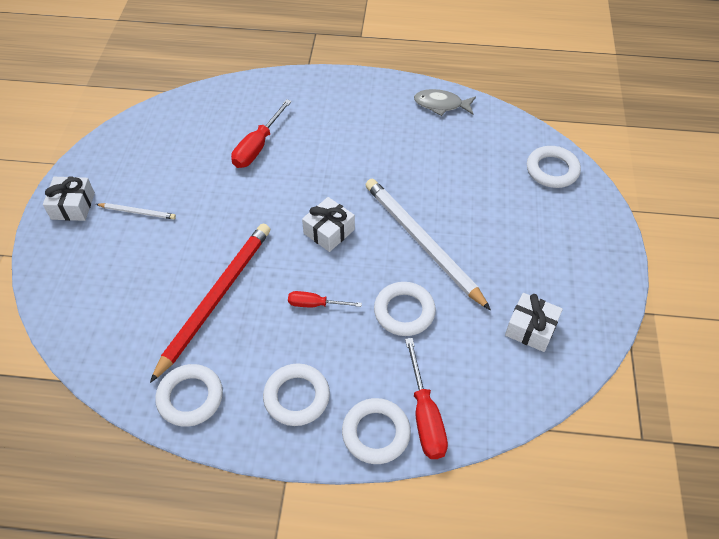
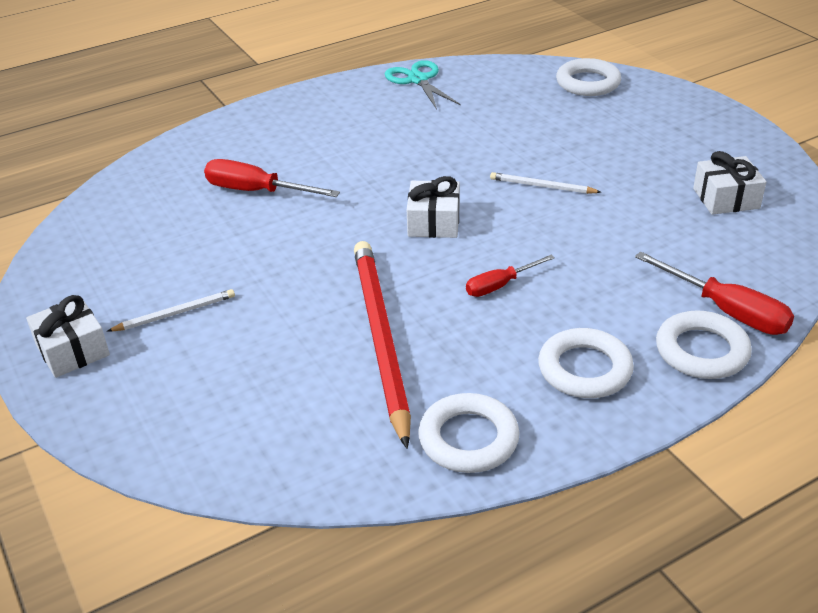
camera: 35 degrees left, 15 degrees down
red screwdriver [231,99,292,168] -> red screwdriver turned 120 degrees clockwise [204,159,340,197]
white pencil [366,179,491,310] -> white pencil [490,172,601,194], size x0.45
white ring [374,282,436,336] -> none
grey fish [414,89,476,116] -> turquoise scissors [385,60,461,110]

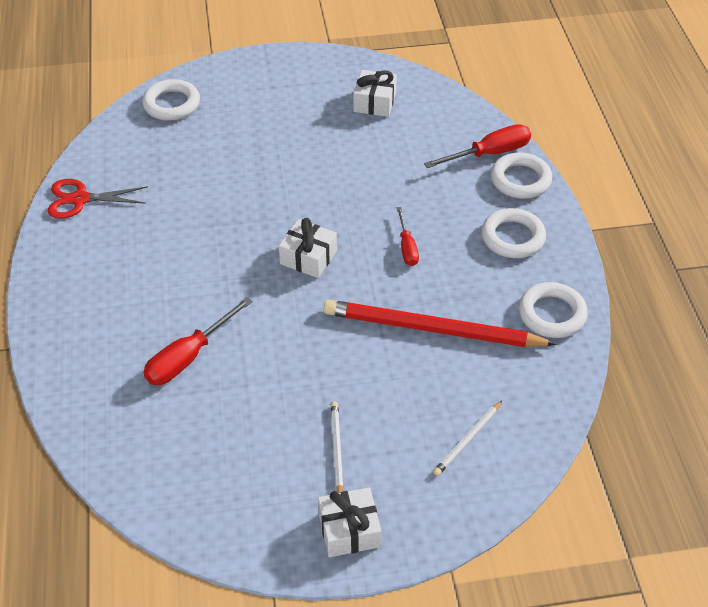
camera: 70 degrees left, 10 degrees up
turquoise scissors [385,60,461,110] -> red scissors [48,179,148,219]
white pencil [490,172,601,194] -> white pencil moved to [433,401,502,476]

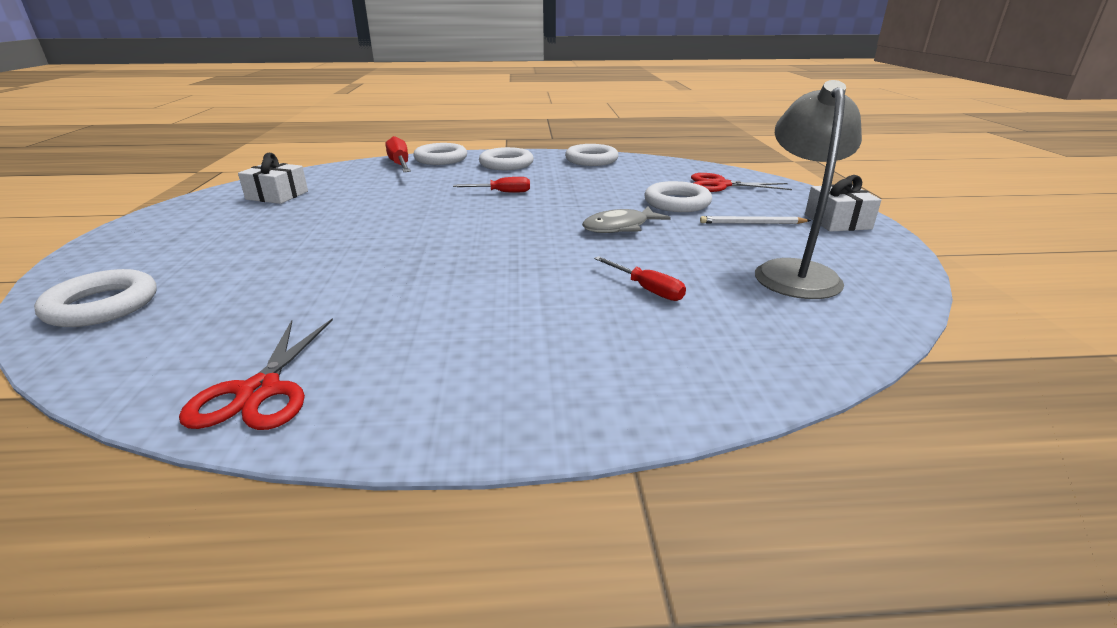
camera: 85 degrees left, 20 degrees down
red screwdriver [143,297,252,385] -> red screwdriver [594,256,686,301], size x0.62
white gift [279,218,337,278] -> none
red pencil [324,300,557,347] -> none
white pencil [433,401,502,476] -> red scissors [691,173,792,192]
none -> grey fish [582,206,671,233]
none -> white ring [644,181,712,212]
none -> grey lamp [755,80,862,299]

